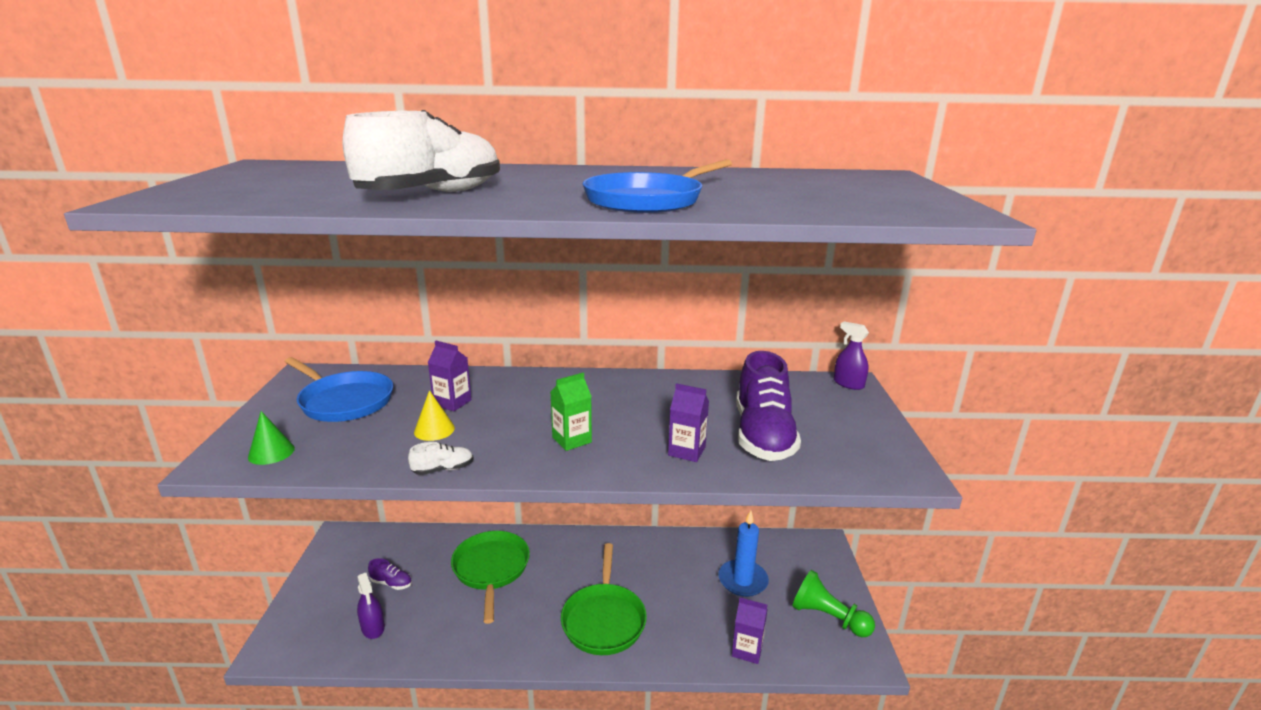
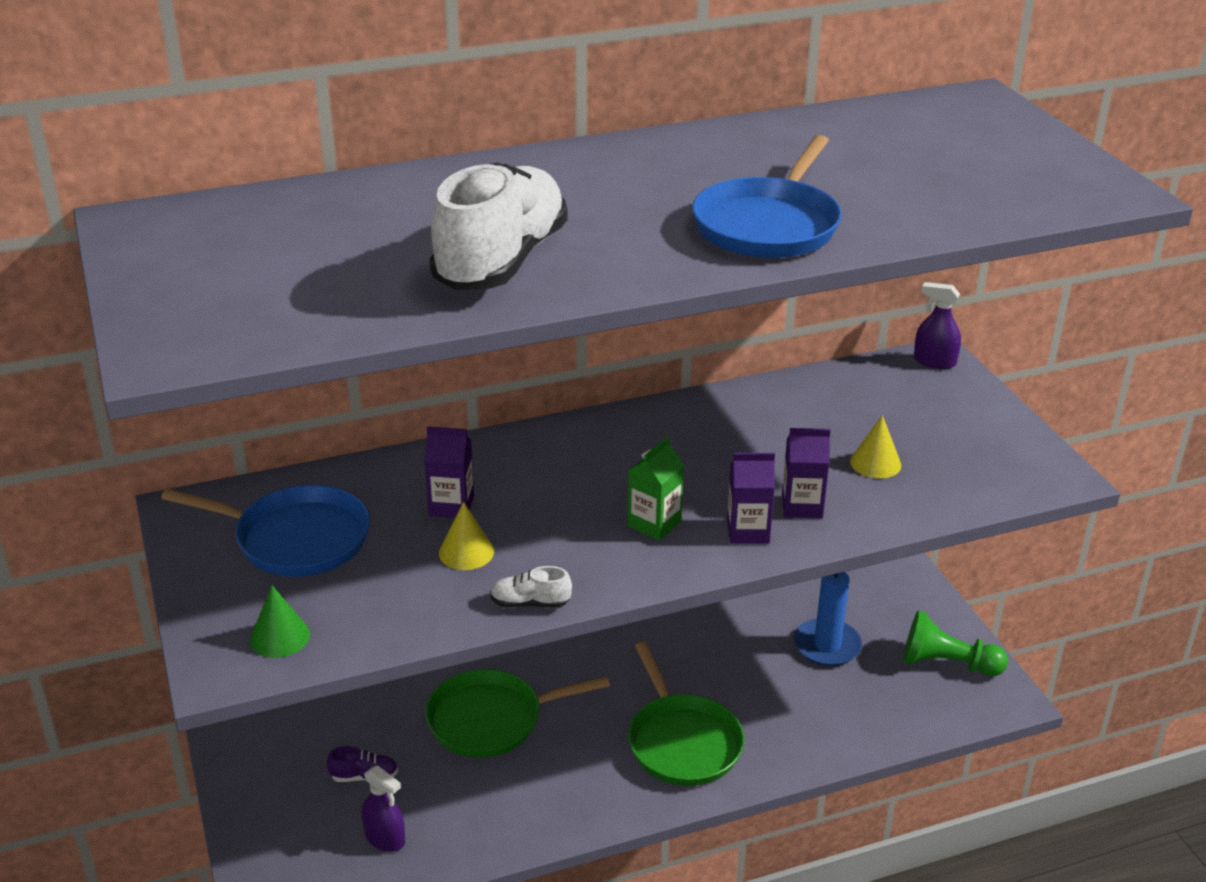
camera: 20 degrees left, 10 degrees up
white shoe [408,442,474,475] -> white shoe turned 135 degrees counterclockwise [490,566,572,608]
green pan [451,531,530,624] -> green pan turned 75 degrees counterclockwise [425,669,610,758]
purple carton [732,597,768,664] -> purple carton moved to [727,453,775,544]
purple shoe [736,351,801,461] -> yellow cone [850,415,902,479]

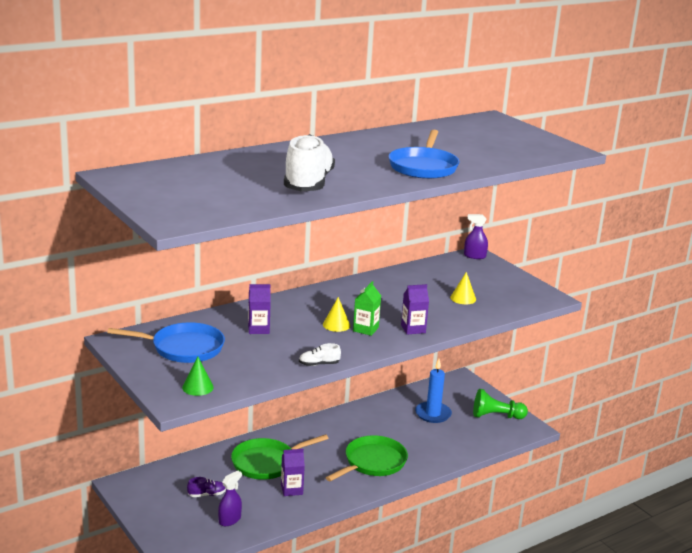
camera: 15 degrees left, 10 degrees down
purple spray bottle [362,765,405,852] -> purple spray bottle turned 75 degrees counterclockwise [218,471,242,526]
yellow cone [439,502,494,570] -> yellow cone moved to [323,297,350,332]
green pan [628,642,744,786] -> green pan turned 105 degrees counterclockwise [326,435,408,482]
purple carton [782,428,830,519] -> purple carton moved to [281,449,305,496]

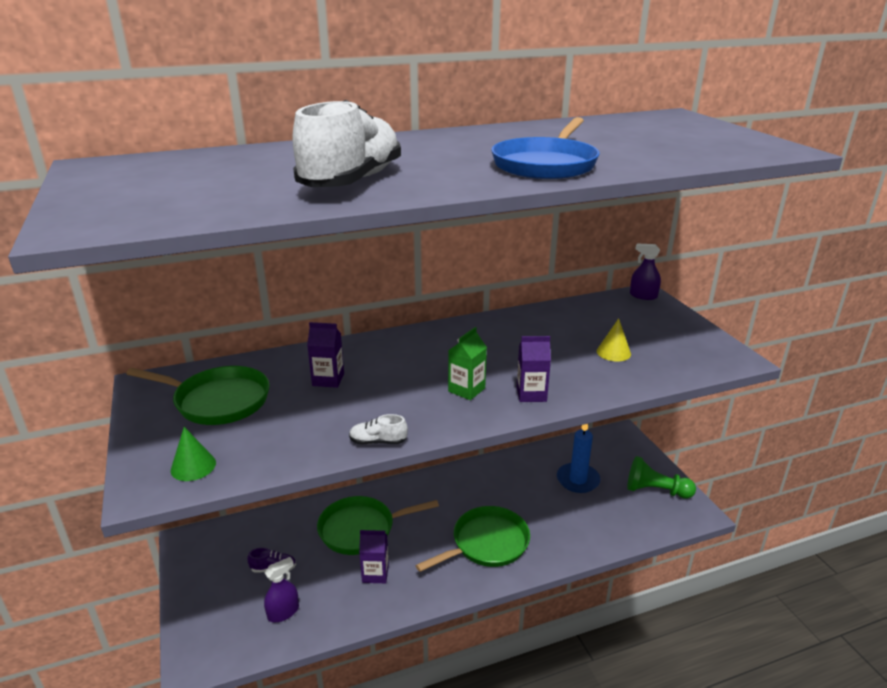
camera: 15 degrees right, 5 degrees up
blue pan [107,322,225,363] -> green pan [126,366,270,425]
yellow cone [323,297,350,332] -> none

